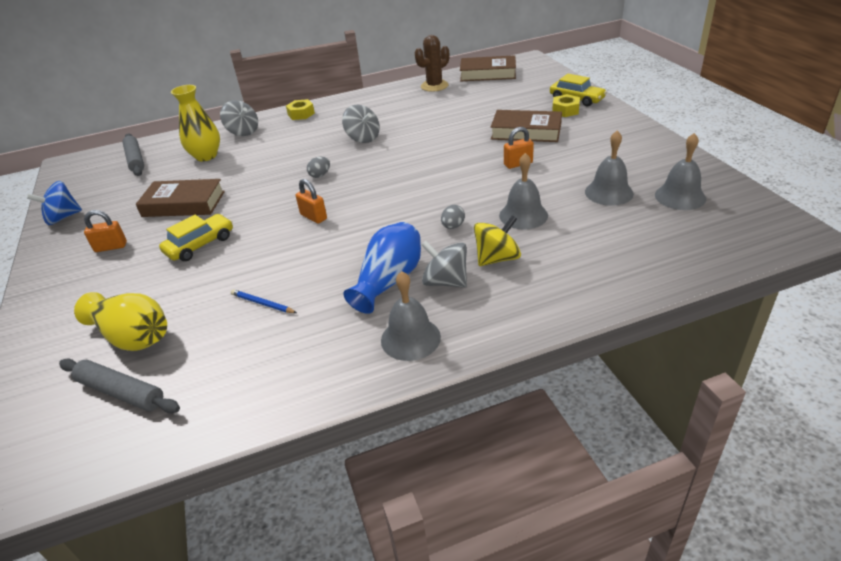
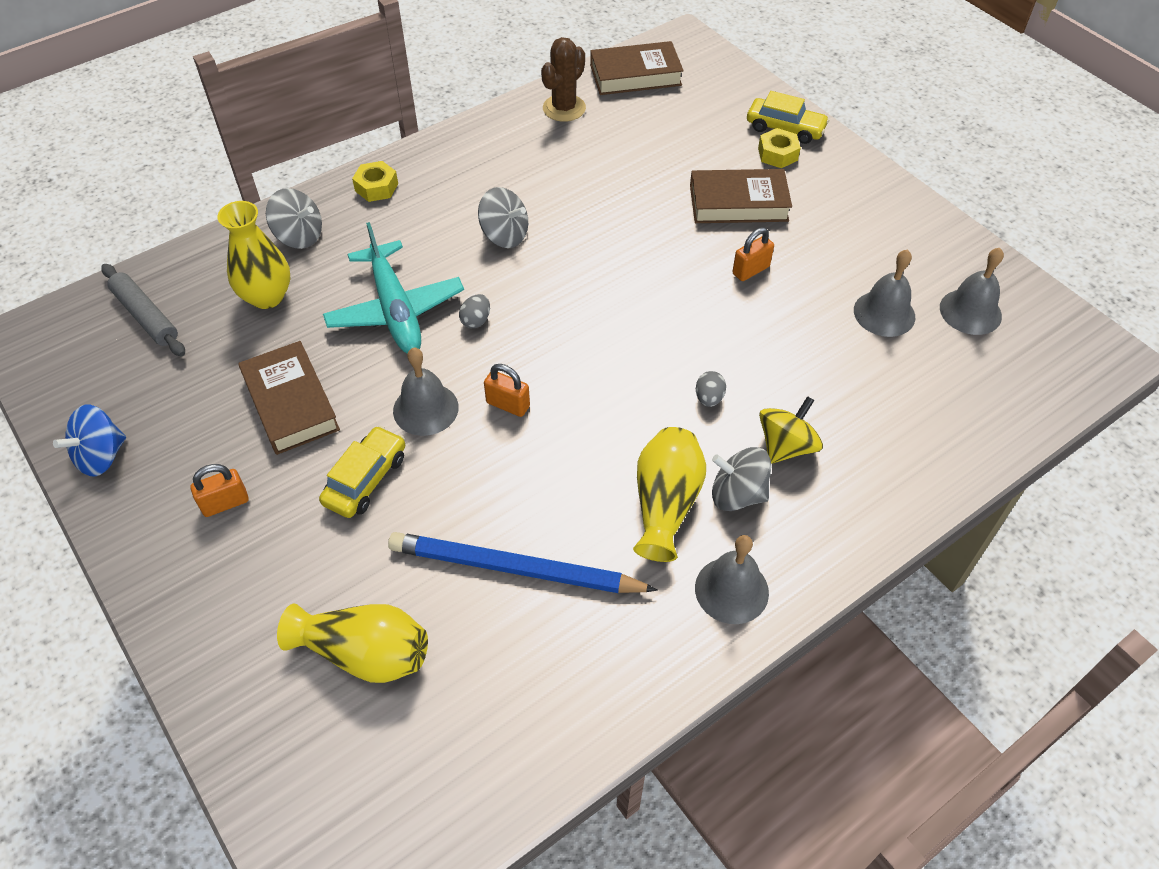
camera: 20 degrees left, 15 degrees up
grey rolling pin [59,358,180,413] -> none
brown book [136,179,225,217] -> brown book turned 75 degrees clockwise [238,341,340,455]
blue pencil [231,289,297,313] -> blue pencil [388,532,658,593], size x2.46
blue vase [343,222,421,314] -> yellow vase [633,427,706,562]
grey bell [499,153,548,230] -> grey bell moved to [393,348,459,436]
none -> turquoise plane [323,222,464,354]

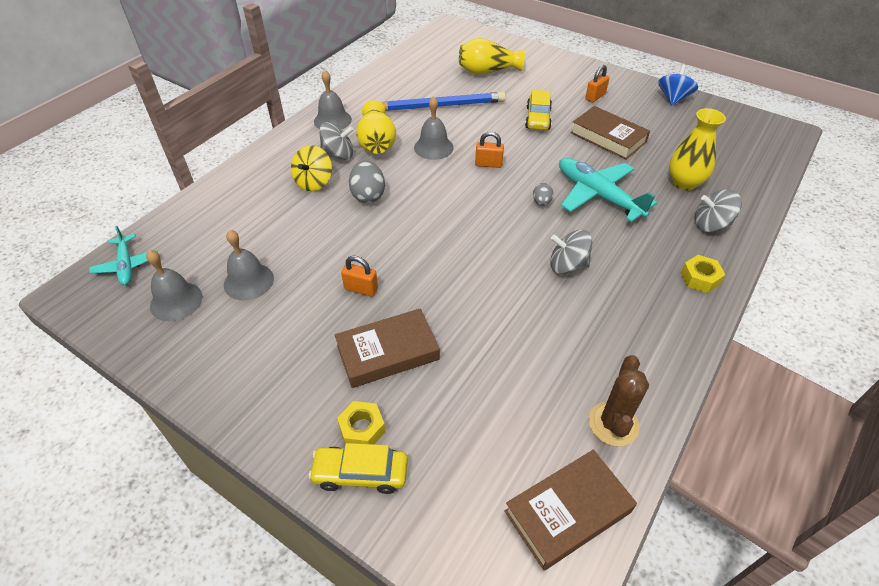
camera: 160 degrees right, 5 degrees down
grey rolling pin [101,264,185,356] -> none
grey bell [393,348,459,436] -> grey bell moved to [414,96,454,160]
grey egg [696,371,726,407] -> grey egg [349,161,385,203], size x1.78
orange padlock [732,227,774,281] -> orange padlock turned 75 degrees clockwise [341,256,378,297]
none -> turquoise plane [89,226,158,285]

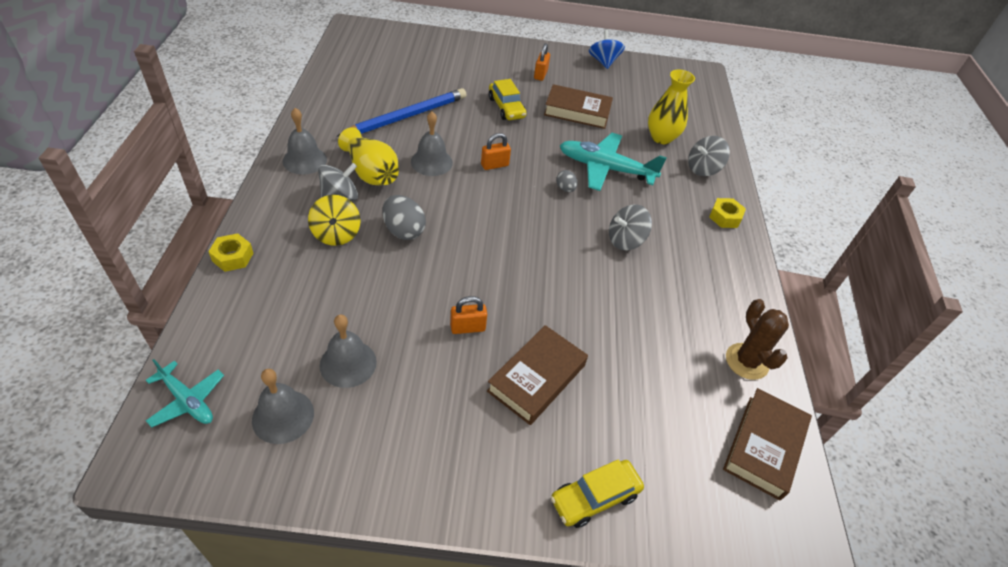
camera: 35 degrees left, 0 degrees up
yellow nut [337,401,386,444] -> yellow nut moved to [208,233,253,272]
yellow vase [459,38,525,75] -> none

